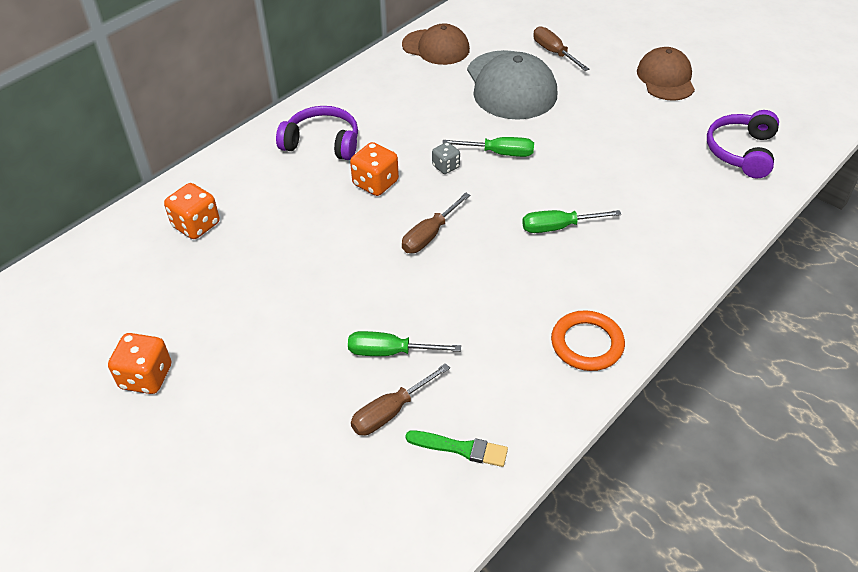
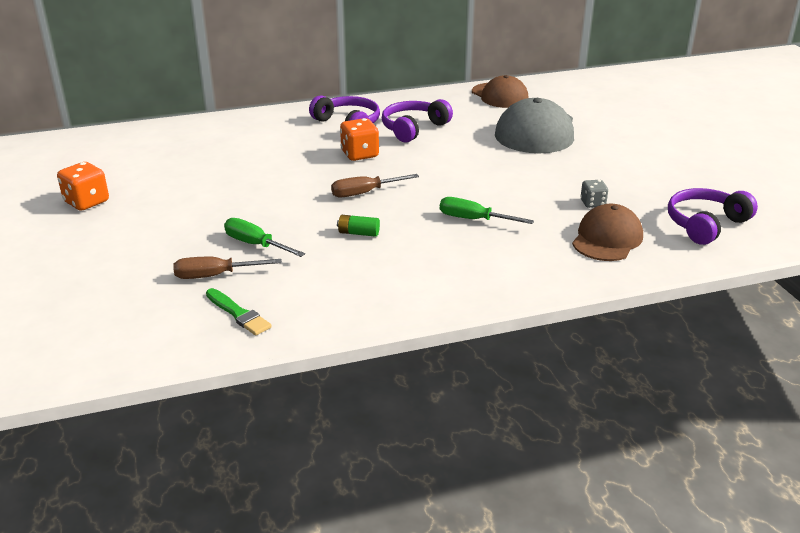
camera: 30 degrees right, 15 degrees down
orange dice [164,183,220,239] -> none
grey dice [432,142,460,174] -> grey dice moved to [580,180,608,208]
green screwdriver [442,137,534,157] -> none
brown screwdriver [533,26,589,71] -> none
orange ring [551,310,625,371] -> none
brown cap [637,47,695,101] -> brown cap moved to [572,204,643,261]
none -> green battery [337,215,380,237]
none -> purple headphones [382,99,453,143]

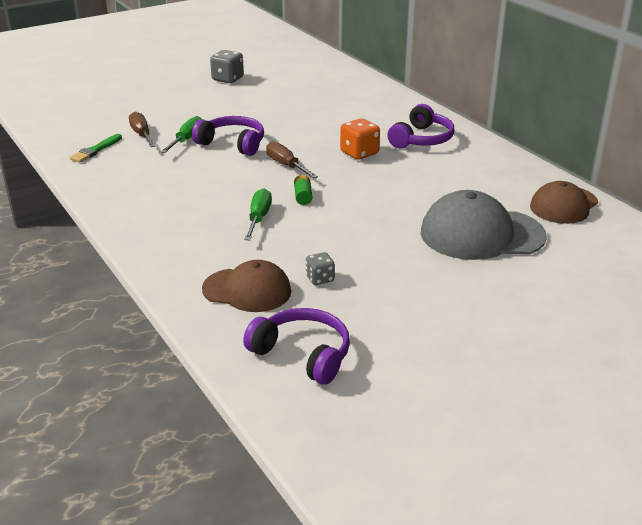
camera: 75 degrees right, 0 degrees up
orange dice [57,162,109,211] -> grey dice [210,50,244,83]
green battery [337,215,380,237] -> green battery moved to [294,175,312,205]
purple headphones [382,99,453,143] -> purple headphones moved to [192,116,264,156]

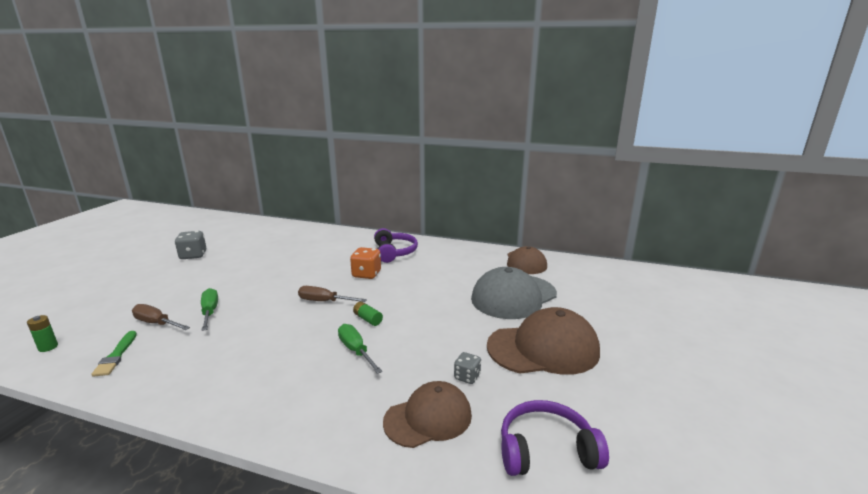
camera: 40 degrees left, 10 degrees down
purple headphones [192,116,264,156] -> none
none -> green battery [27,315,58,352]
none -> brown cap [487,307,600,375]

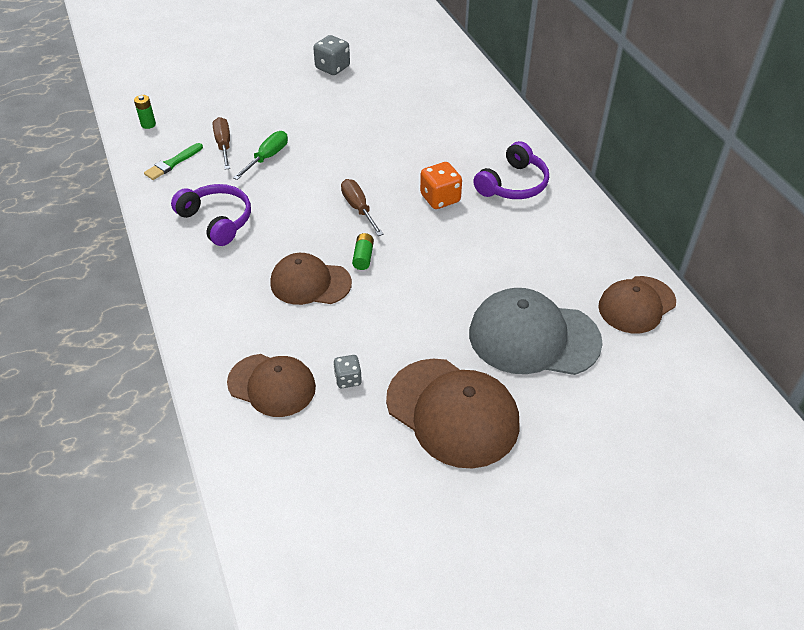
camera: 50 degrees right, 25 degrees up
green screwdriver [338,324,382,374] -> brown cap [270,253,352,305]
purple headphones [501,400,609,476] -> purple headphones moved to [171,184,251,246]

